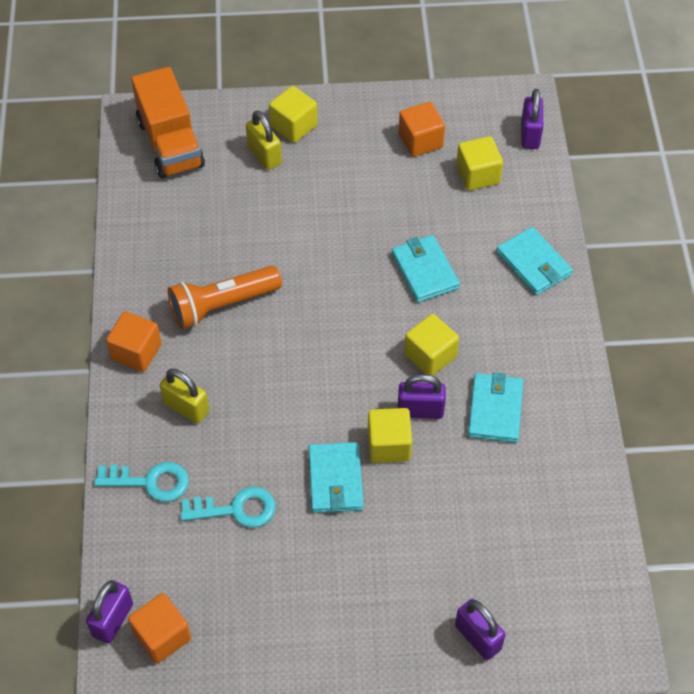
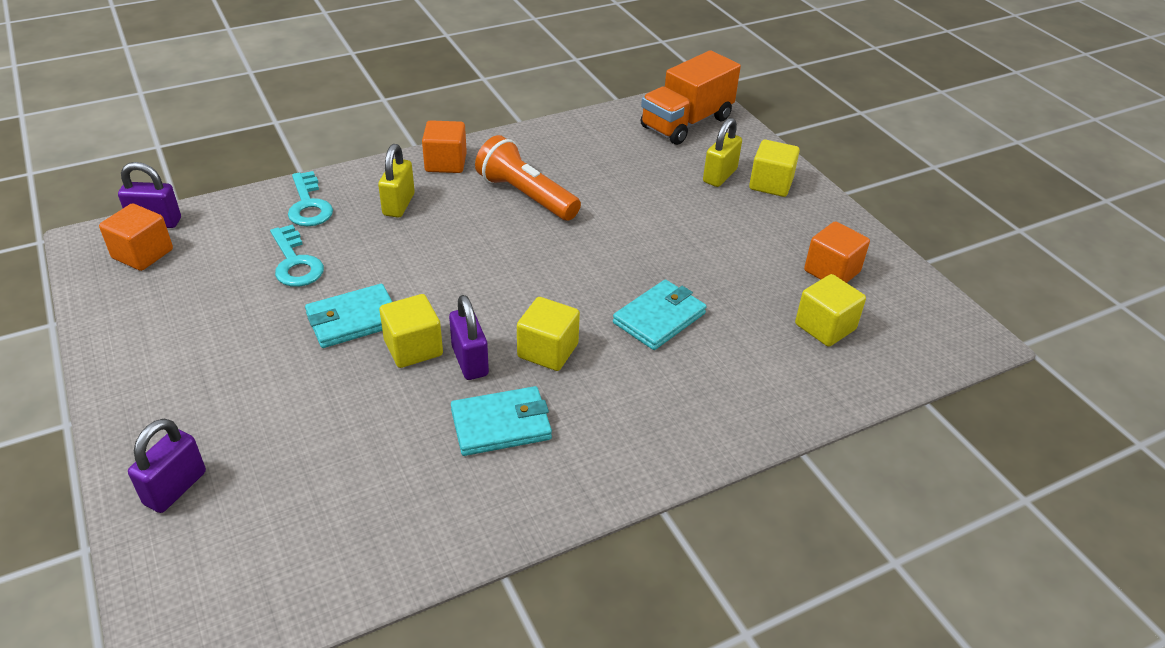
camera: 65 degrees right, 15 degrees down
turquoise wallet [496,227,573,295] -> none
purple padlock [521,89,543,149] -> none

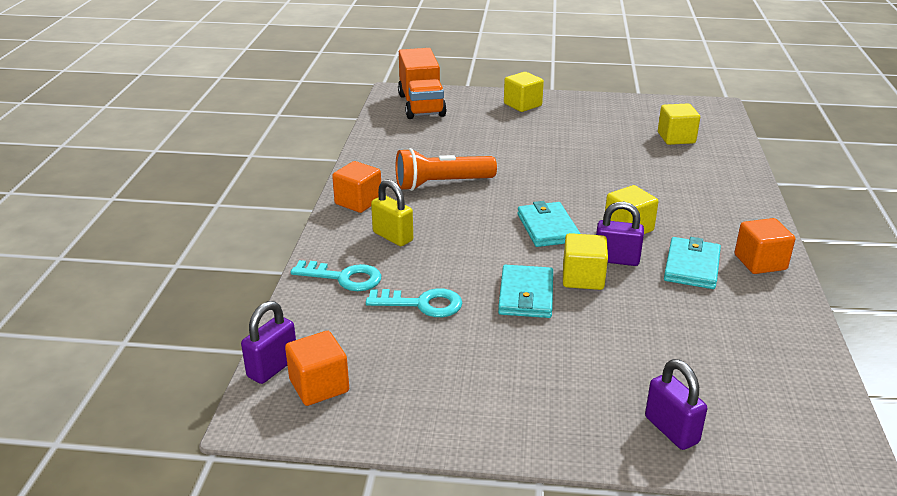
camera: 55 degrees left, 10 degrees down
turquoise wallet [613,279,707,350] -> turquoise wallet moved to [517,201,580,247]
yellow padlock [703,118,742,187] -> none
orange cube [804,221,870,283] -> orange cube moved to [735,218,795,274]

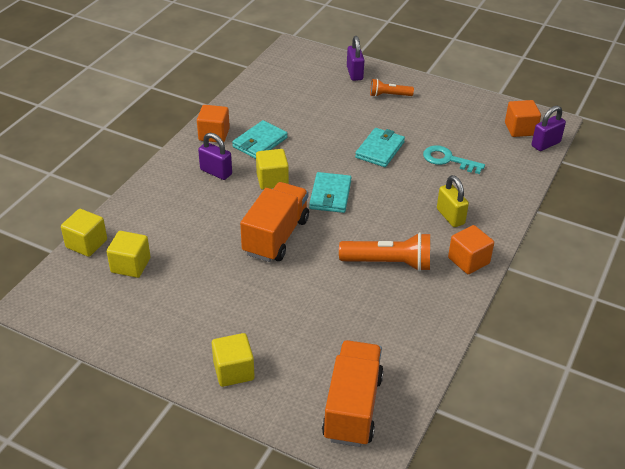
camera: 160 degrees left, 10 degrees up
turquoise key [291,260,382,291] -> none
yellow cube [563,233,608,290] -> yellow cube moved to [61,209,107,257]
purple padlock [596,202,644,266] -> purple padlock moved to [198,133,232,180]
none -> orange truck [240,182,309,262]
none -> orange flashlight [370,79,414,97]

